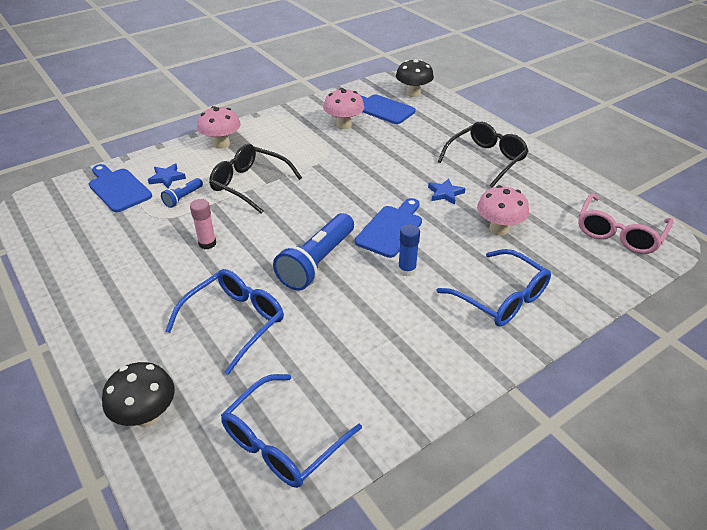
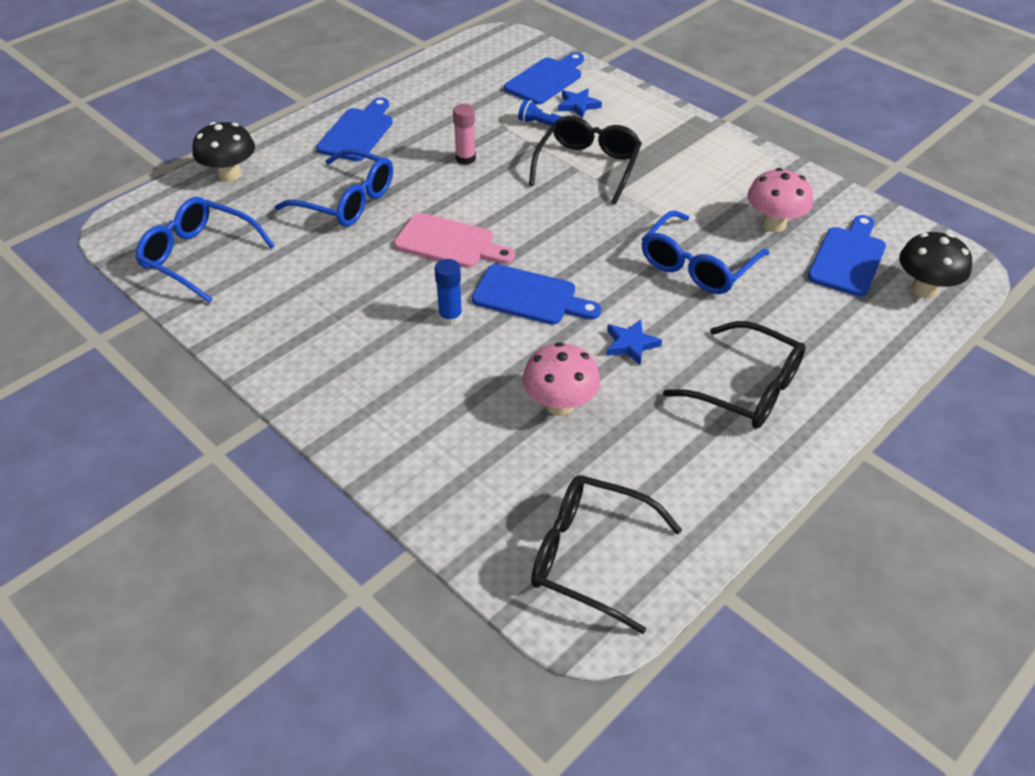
camera: 80 degrees right, 5 degrees up
pink mushroom [197,106,241,149] -> none
blue flashlight [273,213,354,291] -> pink cutting board [394,213,515,268]
blue glasses [437,249,551,327] -> blue glasses moved to [642,210,769,294]
pink glasses [578,193,673,254] -> black glasses [531,475,682,634]
none -> blue cutting board [316,97,393,161]

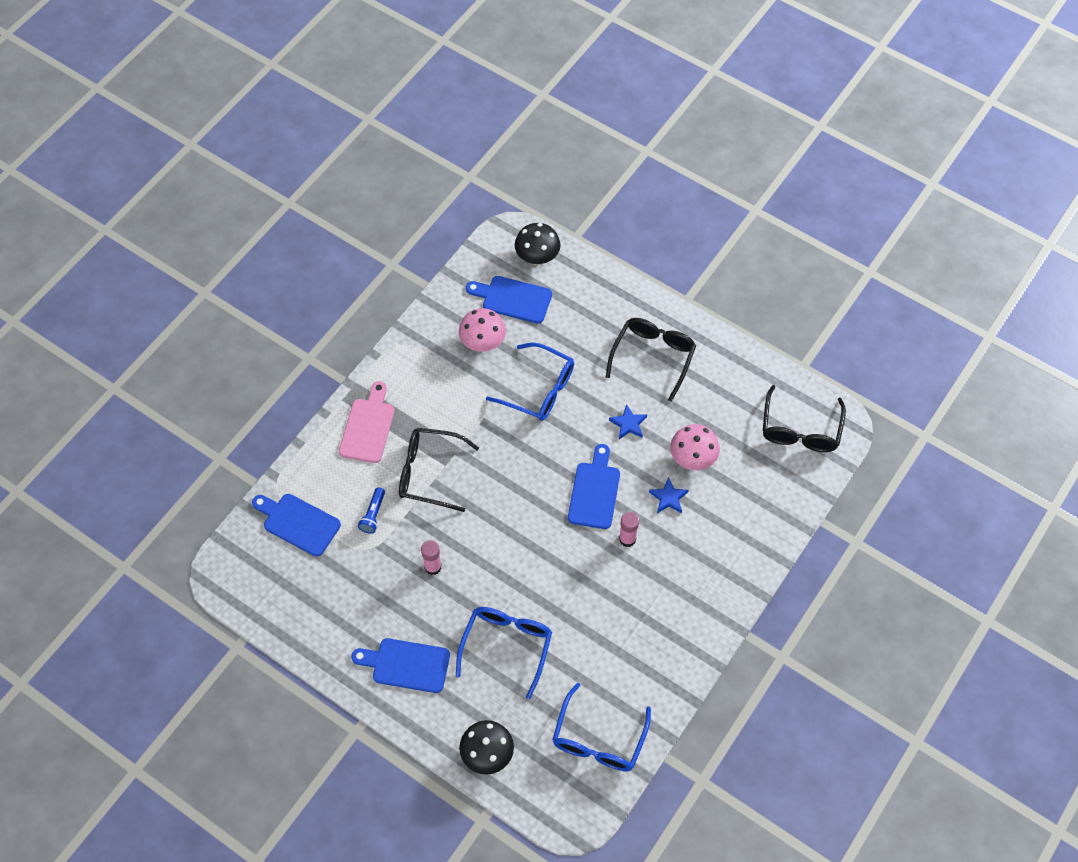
camera: 100 degrees left, 15 degrees up
pink cutting board [394,213,515,268] -> pink cutting board moved to [339,381,395,463]
blue glue stick [435,259,463,326] -> pink glue stick [619,512,639,547]
blue star [558,89,602,118] -> blue star moved to [649,477,689,513]

